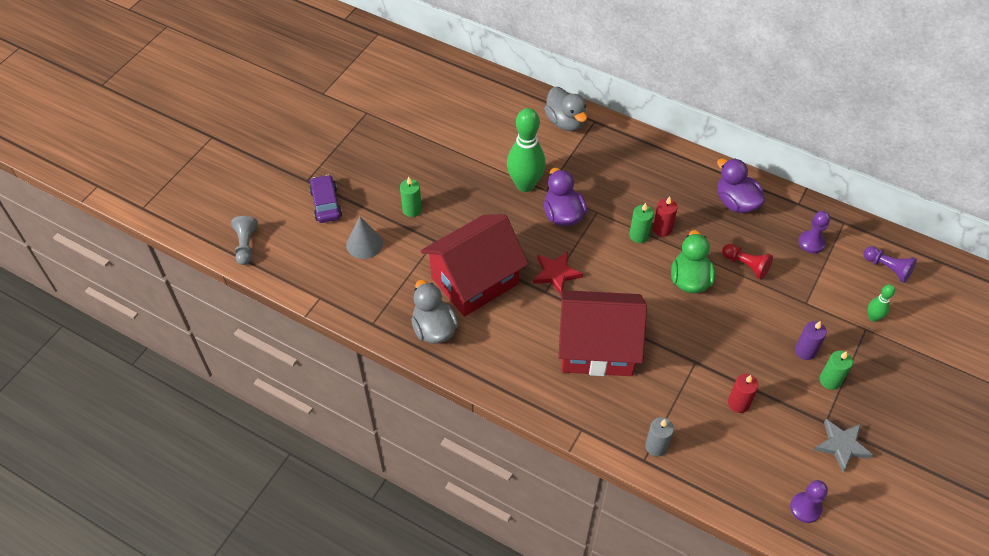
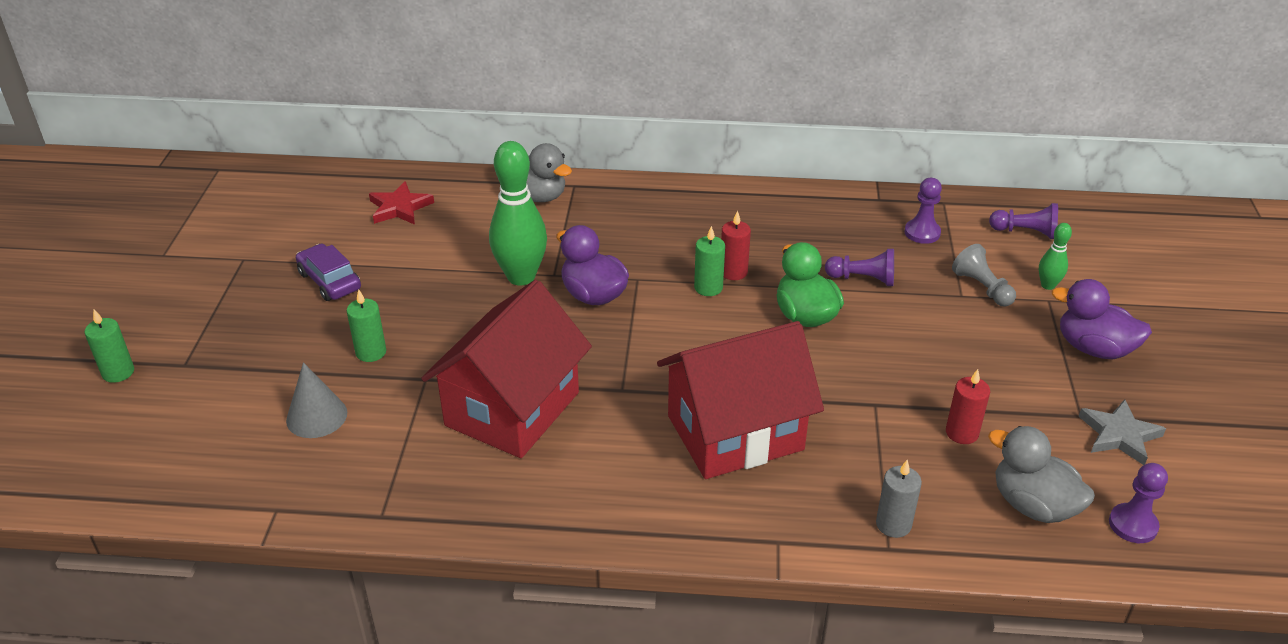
camera: 25 degrees left, 15 degrees down
grey pawn [231,216,258,265] -> grey pawn moved to [952,244,1016,306]
purple car [309,175,342,223] -> purple car moved to [296,244,361,301]
grey duck [411,280,459,344] -> grey duck moved to [988,426,1095,523]
red star [533,251,583,295] -> red star moved to [369,181,434,225]
purple duck [717,158,765,213] -> purple duck moved to [1052,279,1152,359]
red pawn [722,244,773,280] -> purple pawn [825,249,894,286]
purple candle [795,321,827,360] -> none
green candle [820,351,853,390] -> green candle moved to [84,310,134,383]

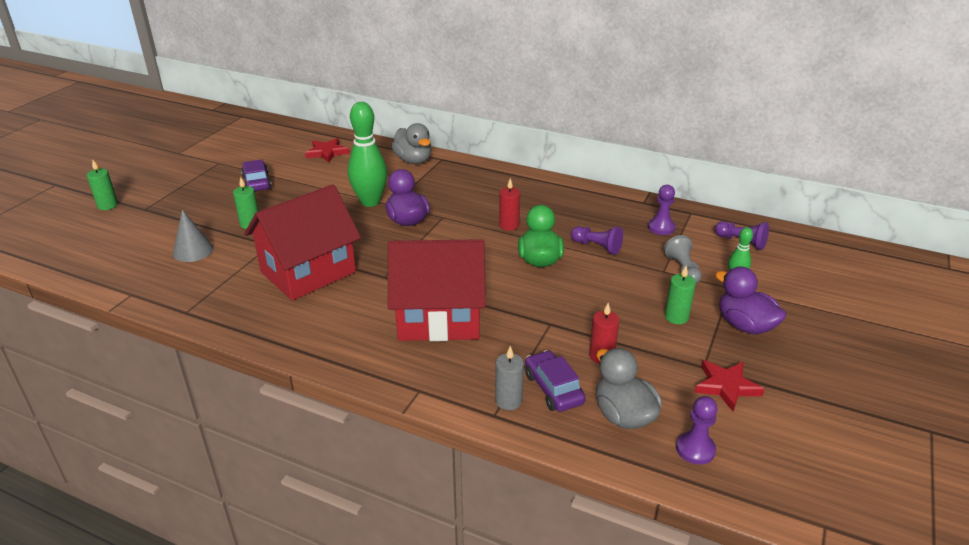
camera: 20 degrees right, 5 degrees down
green candle [694,226,725,296] -> green candle moved to [665,266,696,324]
grey star [1078,400,1166,465] -> red star [695,360,765,411]
none -> purple car [525,350,586,412]

